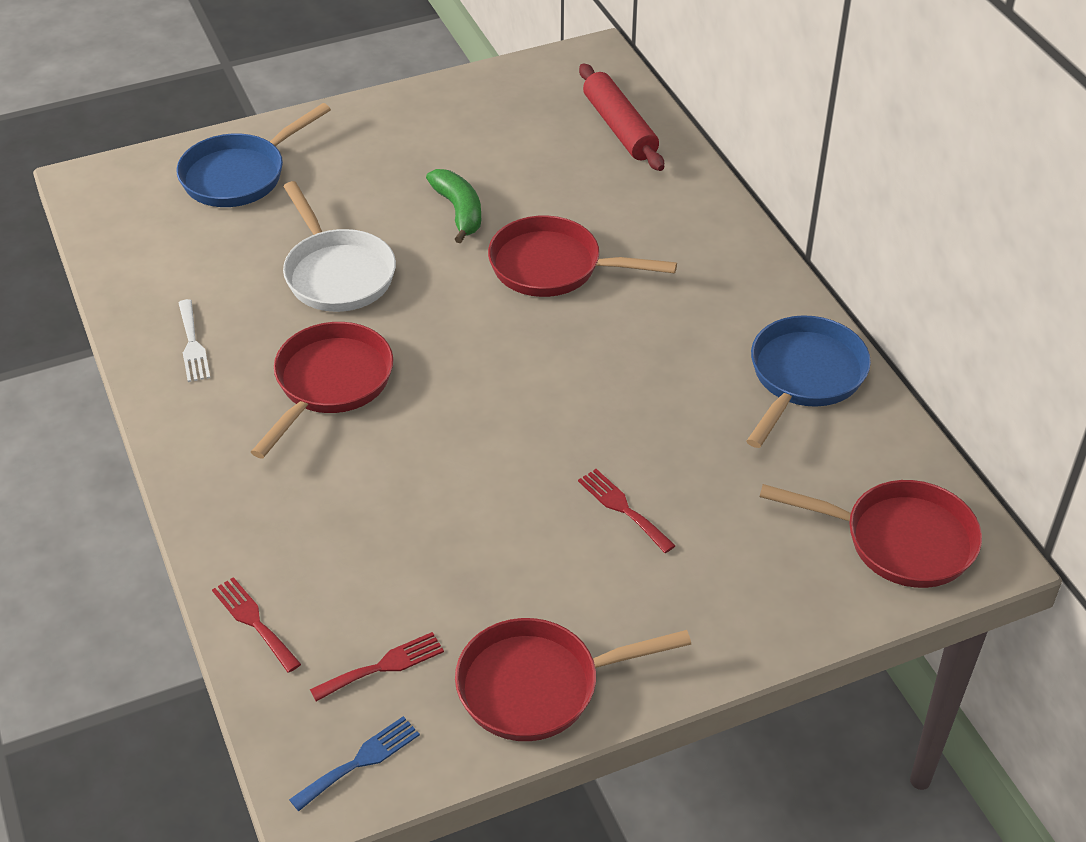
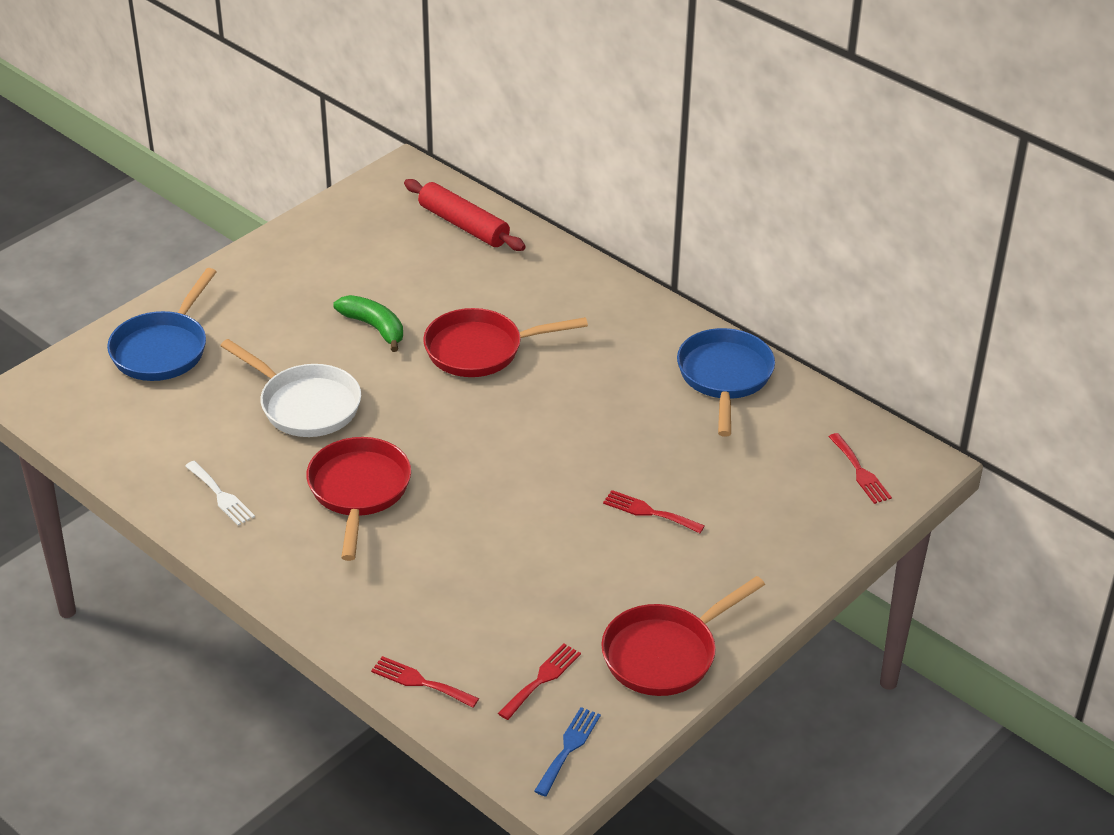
camera: 25 degrees left, 5 degrees down
red pan [759,480,982,588] -> red fork [828,433,892,504]

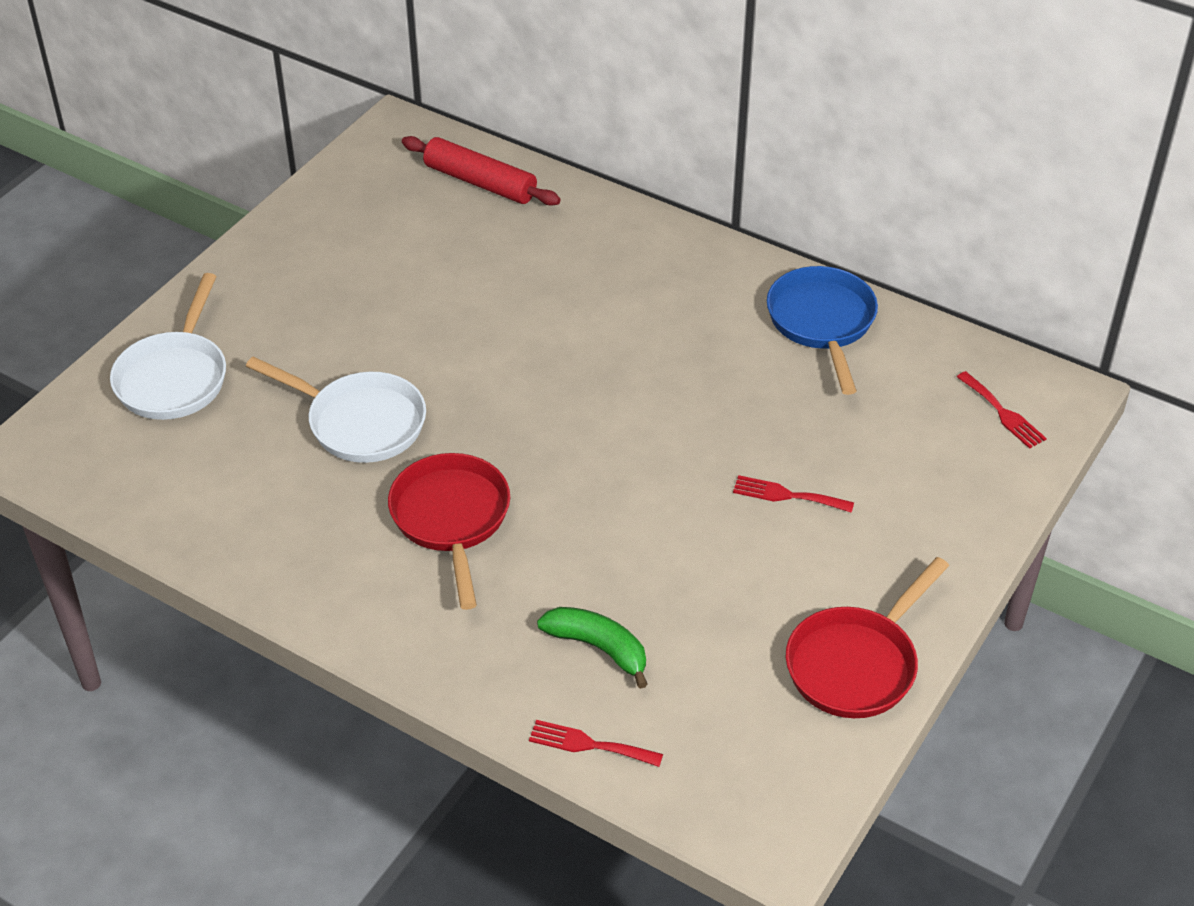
camera: 10 degrees left, 5 degrees up
blue pan [107,268,216,381] -> white pan [110,273,226,420]
white fork [185,461,255,526] -> none
green banana [333,295,403,352] -> green banana moved to [537,607,648,689]
red pan [423,308,588,377] -> none
red fork [498,644,581,720] -> none
blue fork [534,707,601,797] -> none

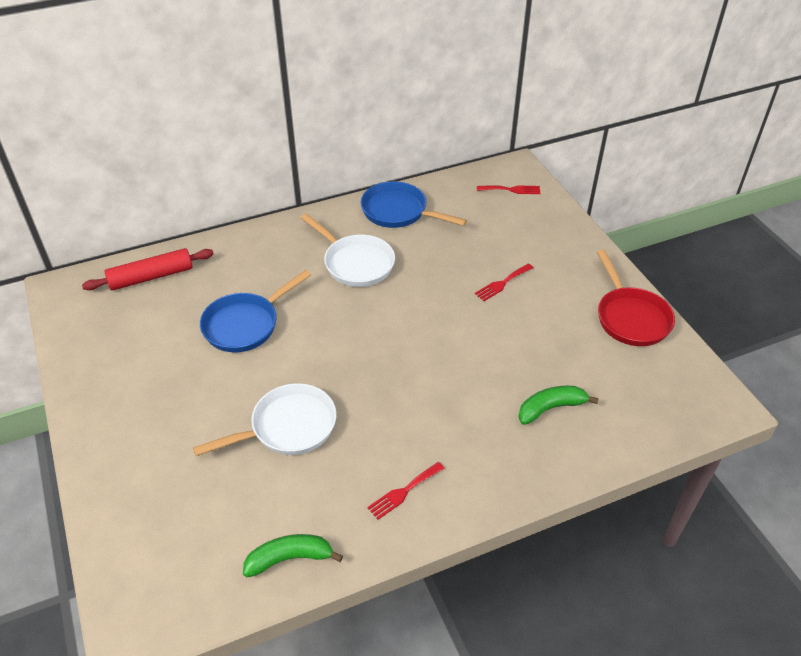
camera: 55 degrees left, 0 degrees up
white pan [110,273,226,420] -> white pan moved to [301,213,395,287]
red pan [388,453,510,610] -> none
red fork [529,720,663,767] -> red fork moved to [367,462,445,520]
none -> blue pan [200,270,311,352]
none -> green banana [243,534,343,577]

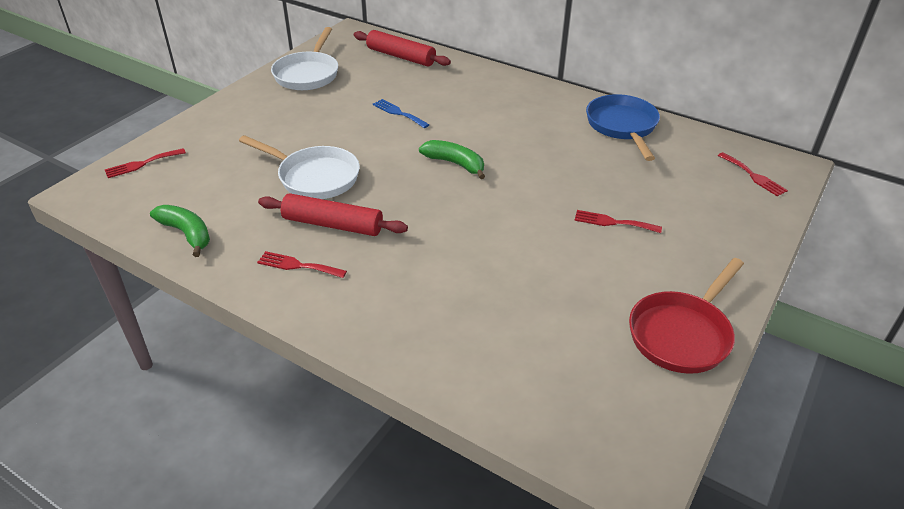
camera: 55 degrees right, 5 degrees down
blue pan [200,270,311,352] -> blue fork [373,99,429,128]
white pan [301,213,395,287] -> white pan moved to [271,27,338,90]
green banana [518,386,599,425] -> green banana moved to [419,140,485,179]
none -> red fork [105,148,186,178]
none -> red rolling pin [258,193,408,236]

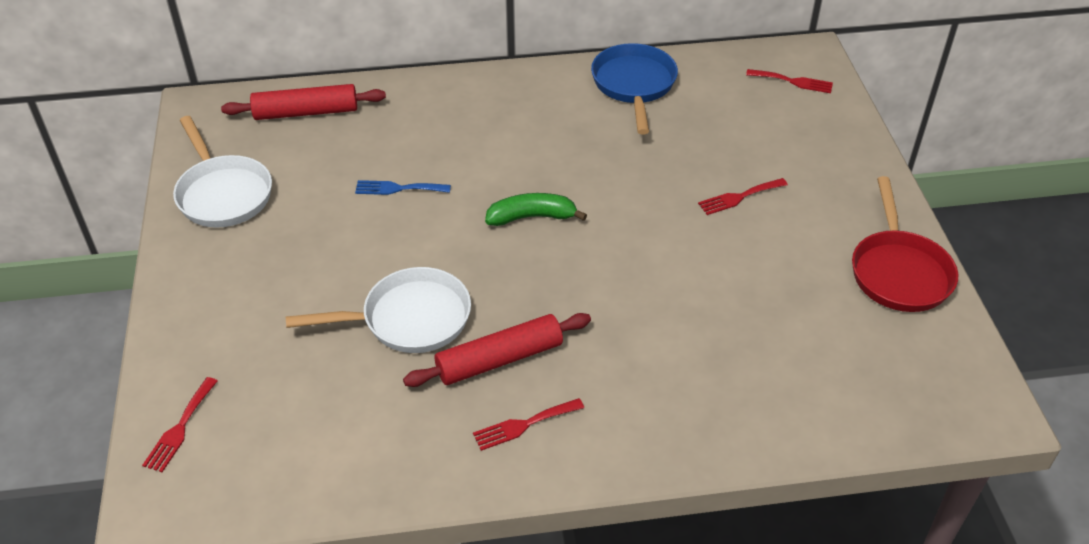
camera: 40 degrees left, 5 degrees up
green banana [150,205,210,257] -> none
blue pan [586,94,660,161] -> blue pan turned 45 degrees clockwise [591,43,678,134]

